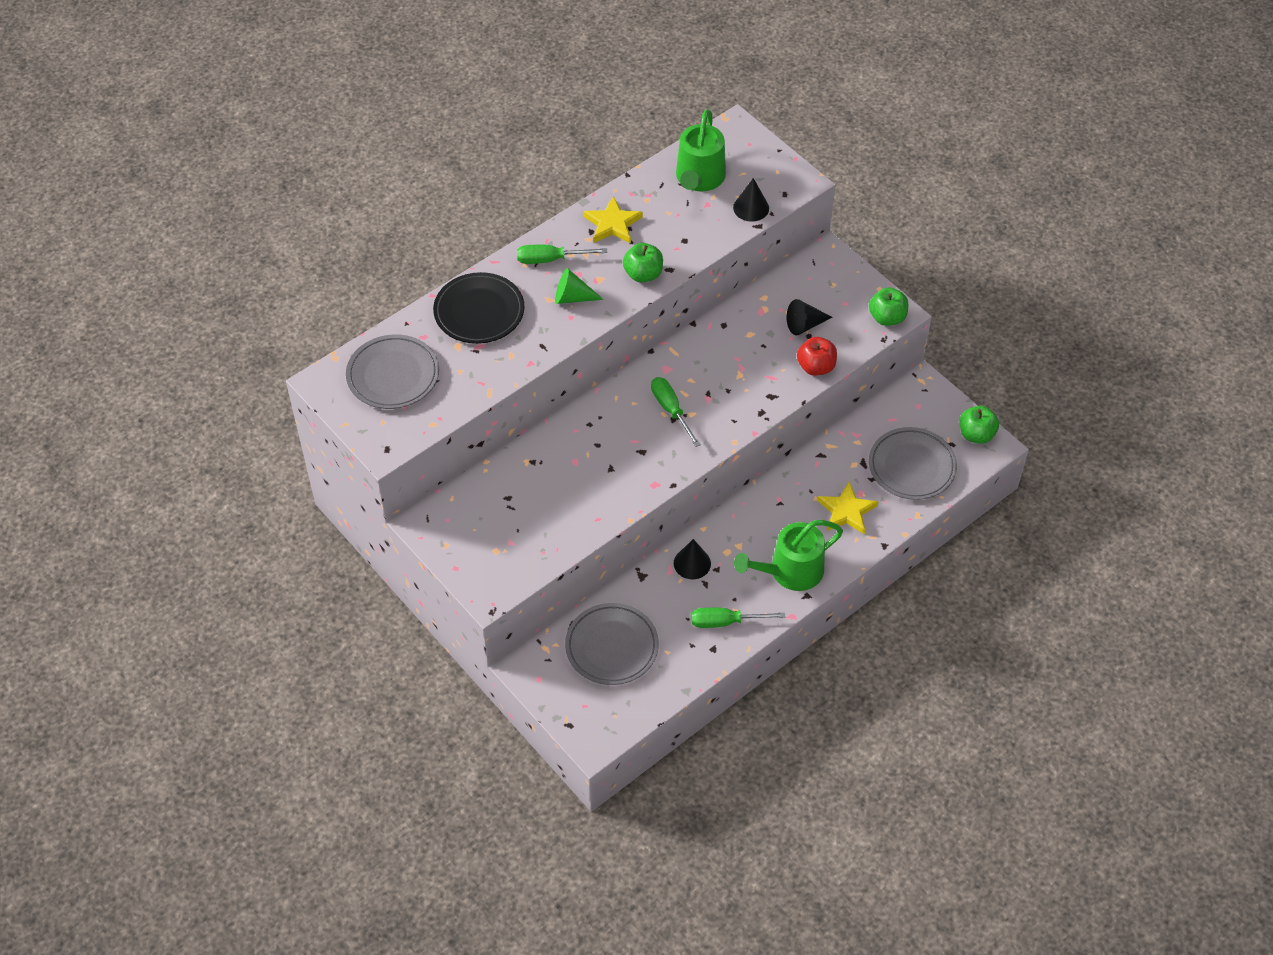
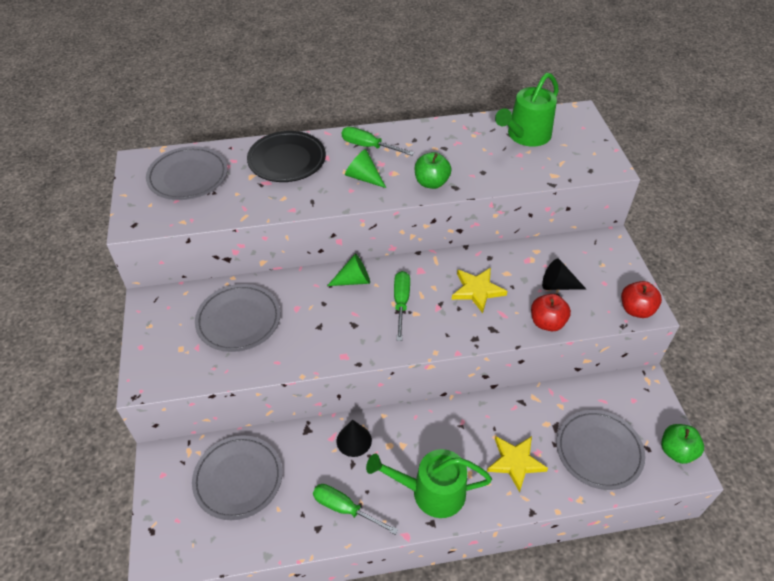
camera: 30 degrees right, 5 degrees down
yellow star [583,196,643,243] -> yellow star moved to [452,268,507,313]
black cone [733,178,769,222] -> none
green apple [869,287,908,326] -> red apple [621,281,662,318]
none -> grey plate [195,284,281,352]
none -> green cone [327,254,370,286]

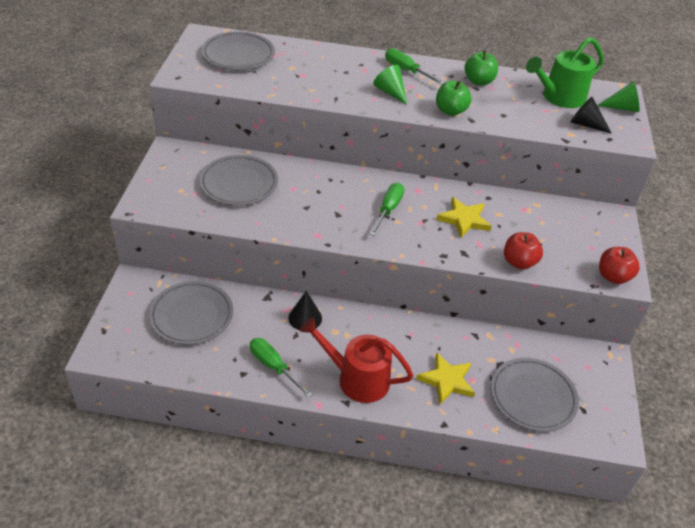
camera: 15 degrees right, 5 degrees down
black plate [247,131,326,182] -> none
green cone [327,254,370,286] -> green cone moved to [597,81,639,112]
green watering can [366,449,492,518] -> red watering can [300,317,413,403]
black cone [542,259,586,290] -> black cone moved to [570,97,612,134]
green apple [661,424,704,464] -> green apple moved to [465,50,498,85]

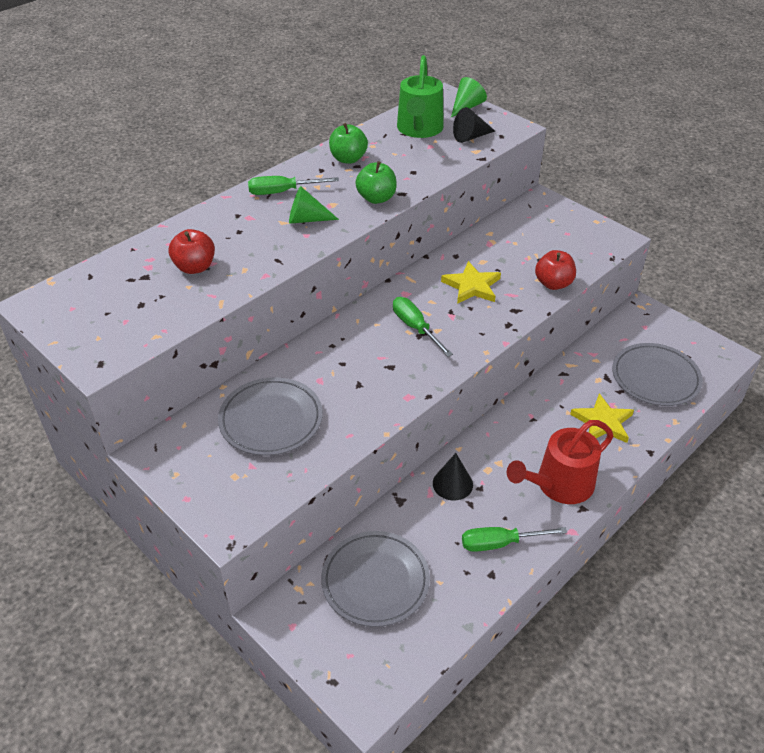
camera: 50 degrees left, 0 degrees up
grey plate [201,31,275,70] -> none
red apple [599,247,640,284] -> red apple moved to [169,229,215,274]

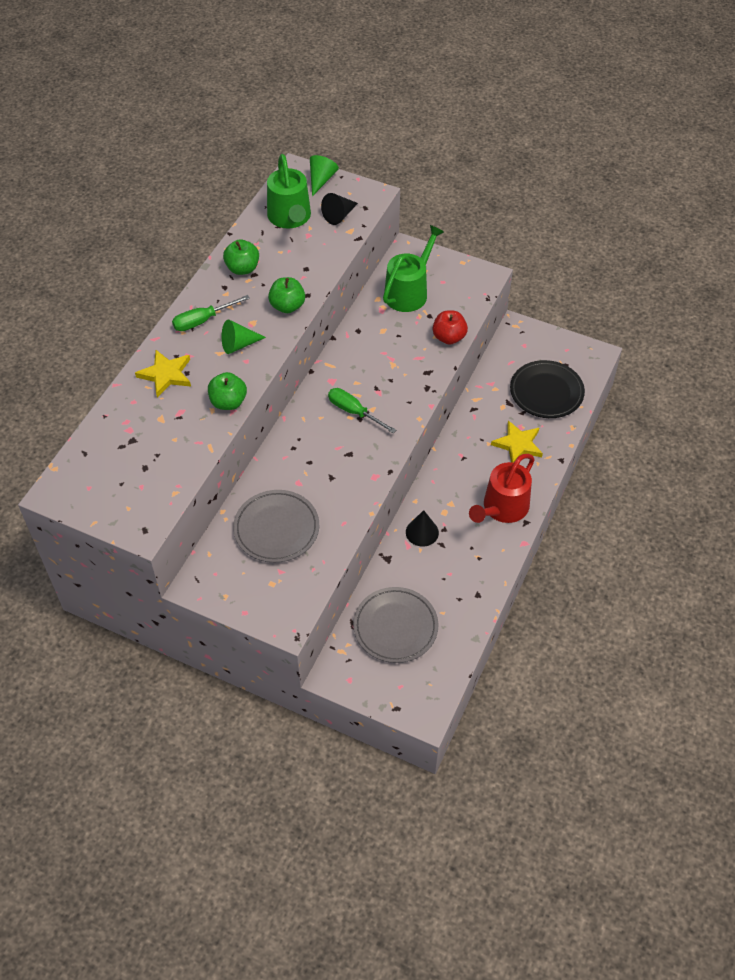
camera: 20 degrees left, 10 degrees up
red apple [169,229,215,274] -> none
yellow star [441,261,501,304] -> yellow star moved to [135,350,191,398]
green screwdriver [462,527,567,552] -> none
grey plate [612,343,703,406] -> black plate [510,360,585,418]
none -> green apple [208,372,247,410]
none -> green watering can [383,225,444,312]

